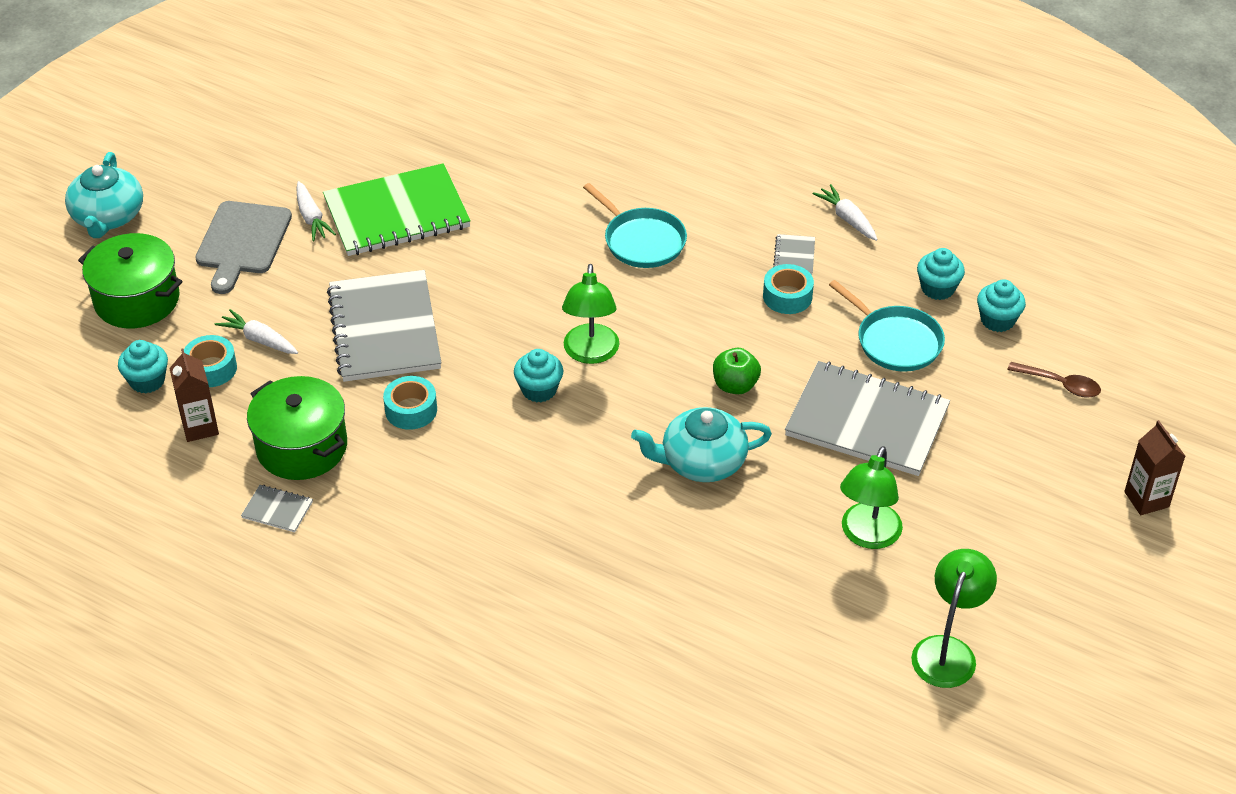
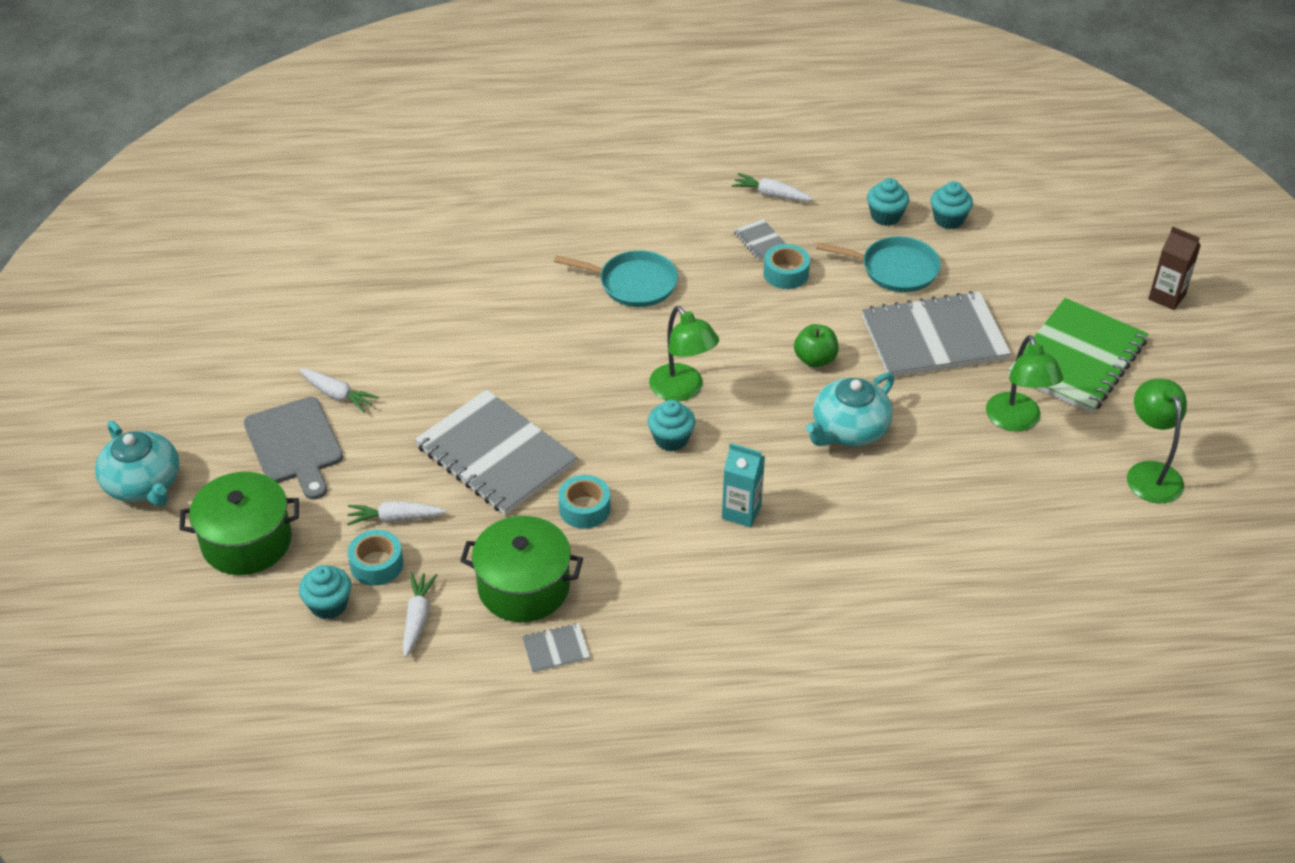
camera: 35 degrees left, 0 degrees up
brown carton [169,348,219,442] -> white carrot [403,572,437,657]
green notebook [323,163,471,256] -> green notebook moved to [1008,298,1148,413]
brown spoon [1007,362,1101,398] -> none
none -> turquoise carton [722,443,765,527]

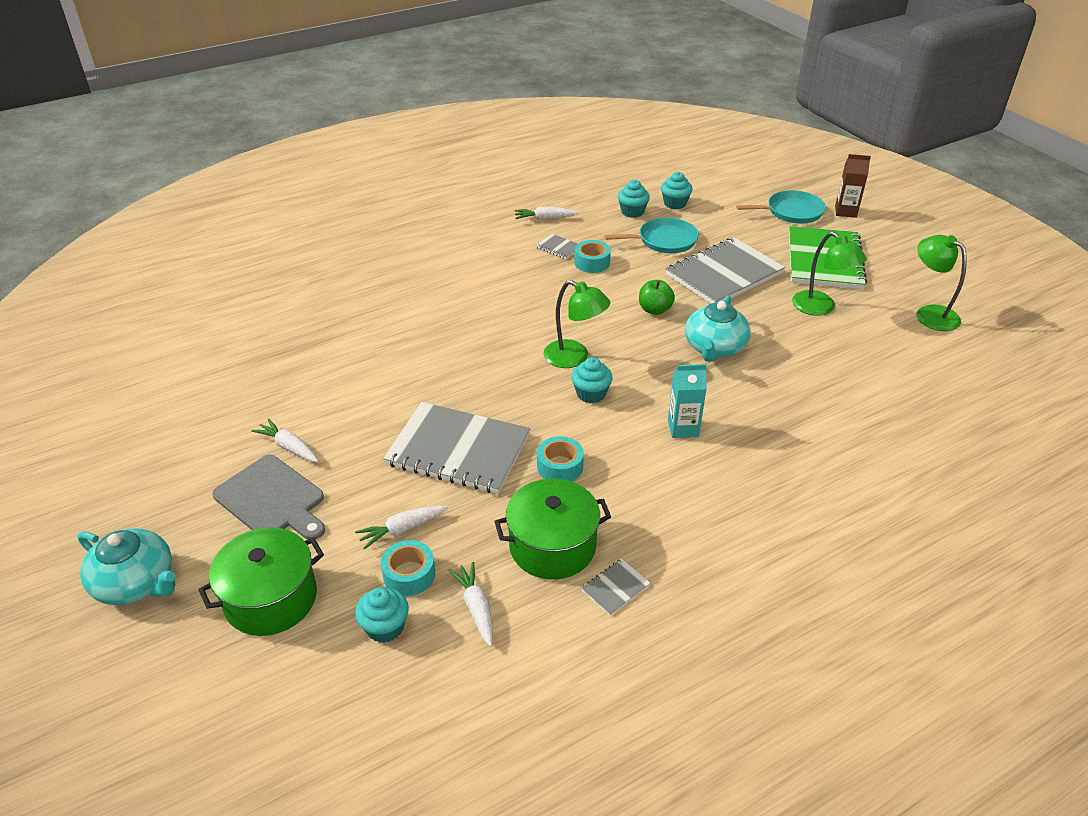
camera: 25 degrees left, 5 degrees down
white carrot [299,369,379,413] -> white carrot turned 150 degrees counterclockwise [251,418,318,462]
turquoise pan [554,250,678,307] -> turquoise pan moved to [736,190,826,223]

